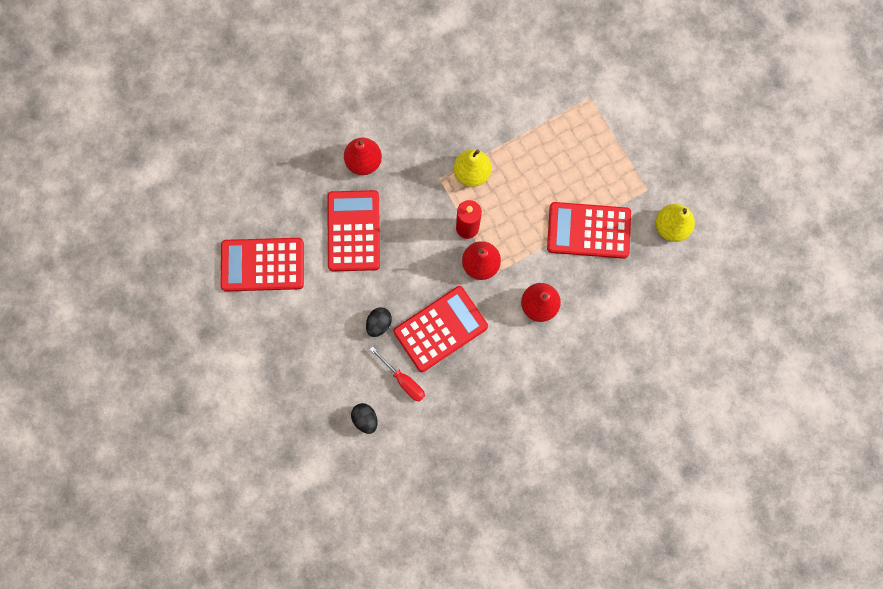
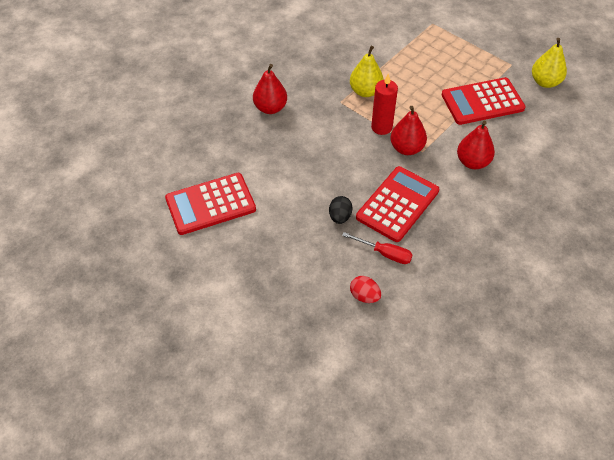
camera: 20 degrees left, 25 degrees down
red calculator [328,190,380,271] -> none
black egg [351,403,378,434] -> red egg [350,276,381,303]

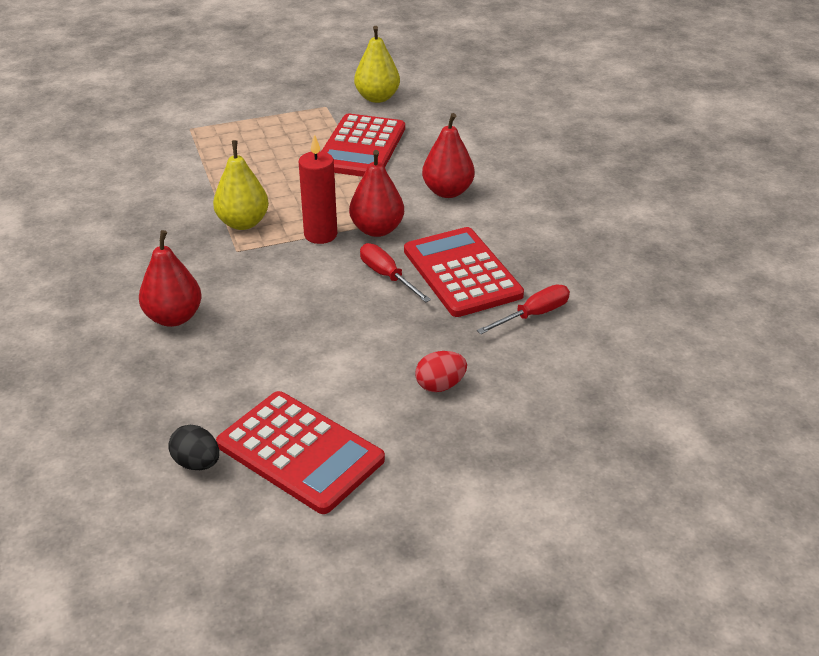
camera: 60 degrees left, 15 degrees down
red calculator [165,173,256,235] -> red calculator turned 60 degrees counterclockwise [216,391,385,514]
black egg [329,196,353,224] -> black egg moved to [168,425,219,470]
red egg [350,276,381,303] -> red egg moved to [415,351,467,392]
none -> red screwdriver [360,243,431,302]

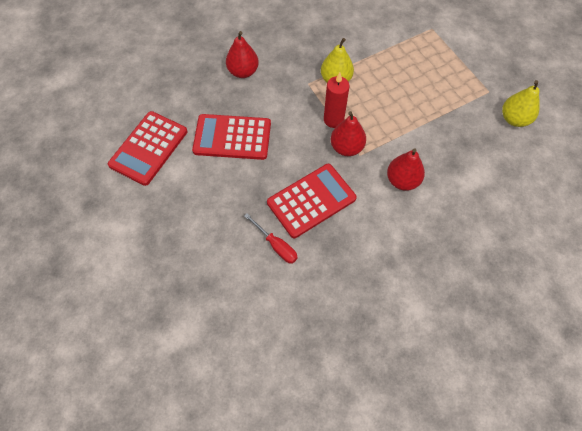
camera: 80 degrees right, 25 degrees up
black egg [168,425,219,470] -> none
red calculator [322,113,405,177] -> red calculator moved to [192,114,271,160]
red screwdriver [360,243,431,302] -> none
red egg [415,351,467,392] -> none

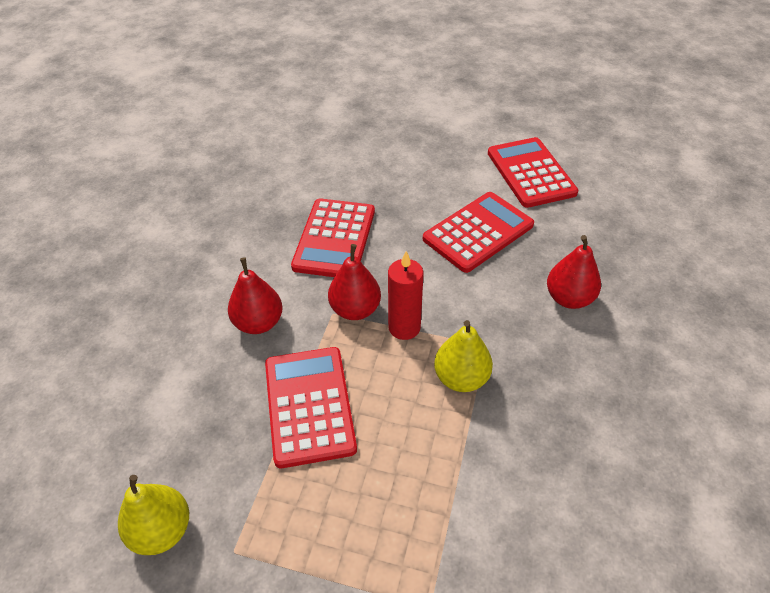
camera: 135 degrees right, 15 degrees down
red screwdriver [244,214,298,264] -> none
none -> red calculator [265,347,357,468]

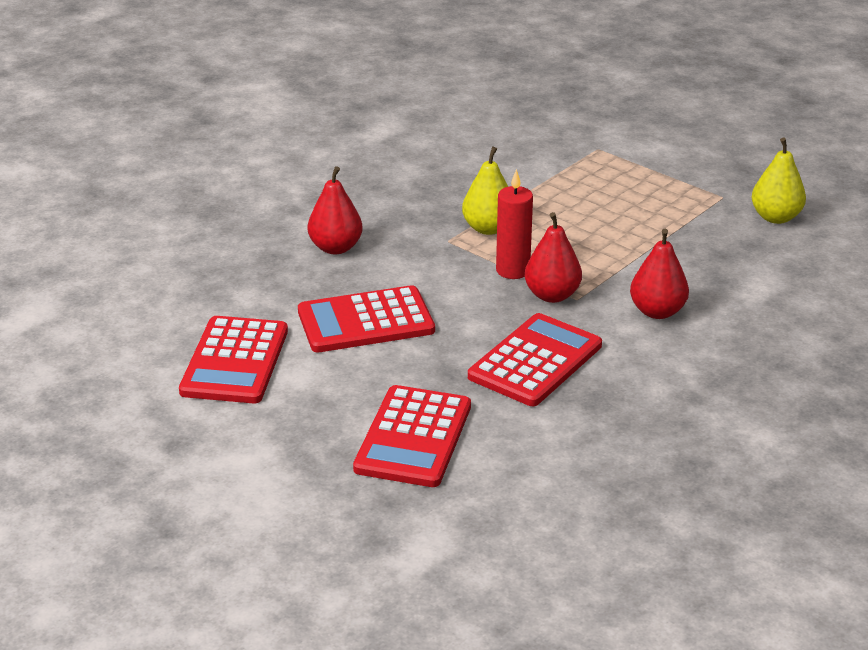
camera: 155 degrees left, 15 degrees down
red calculator [265,347,357,468] -> red calculator moved to [353,385,471,487]

